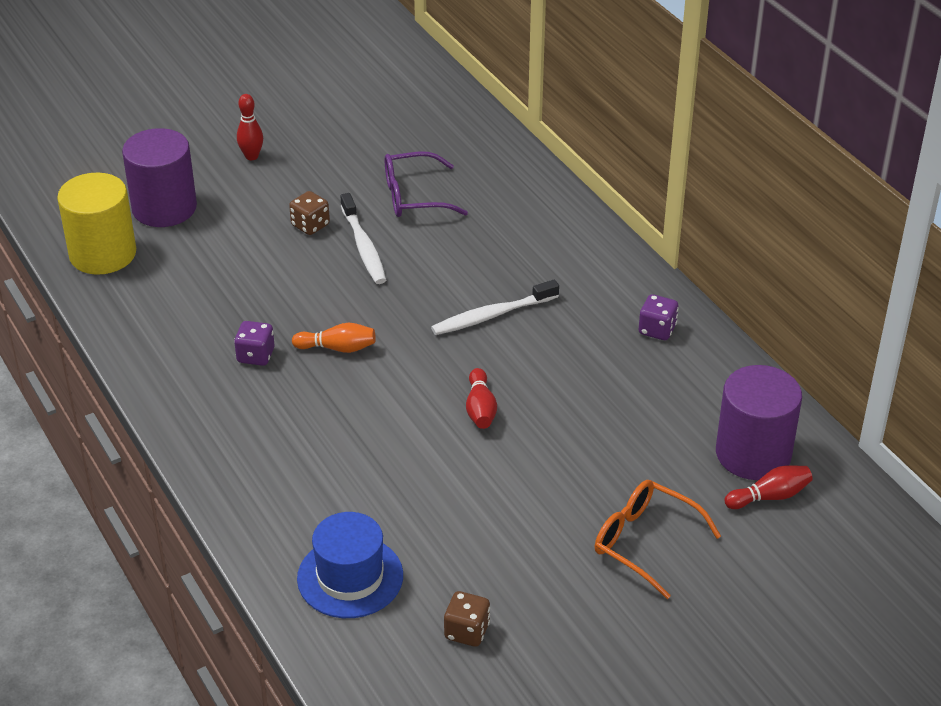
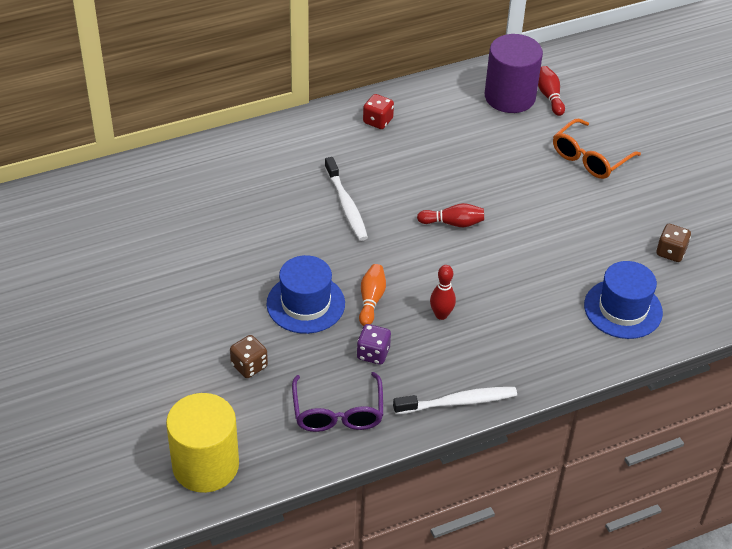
camera: 85 degrees left, 5 degrees up
purple cylinder [122,128,197,227] -> none
red bowling pin [237,94,263,160] -> red bowling pin moved to [430,265,456,320]
brown dice [289,191,330,235] -> brown dice moved to [230,335,268,378]
white toothbrush [340,193,386,284] -> white toothbrush moved to [393,387,517,415]
purple glasses [385,151,468,217] -> purple glasses moved to [292,372,383,432]
purple dice [639,294,679,340] -> red dice [363,94,394,129]
none -> blue hat [266,255,345,334]

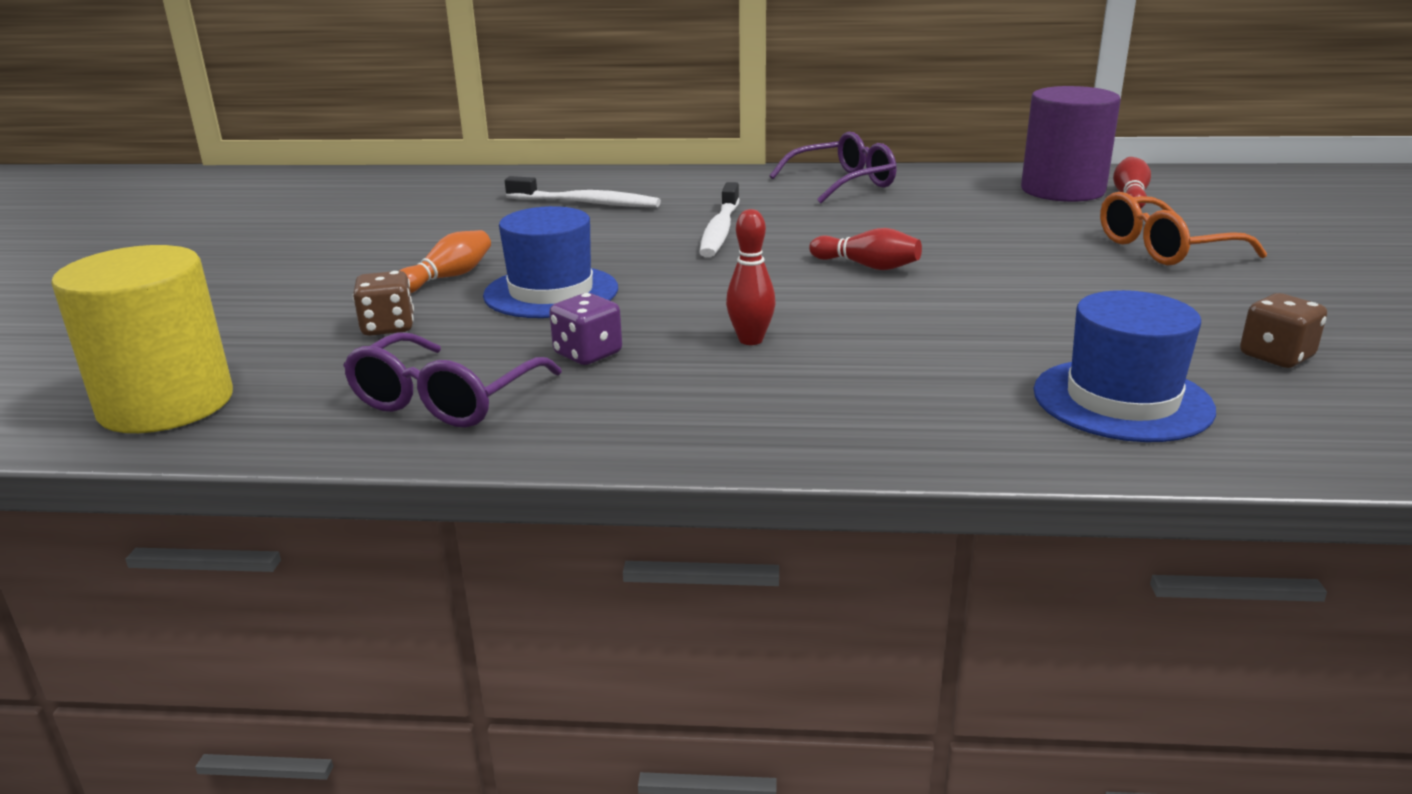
camera: 30 degrees right, 20 degrees down
orange bowling pin [359,264,386,326] -> orange bowling pin moved to [399,230,491,293]
red dice [363,94,394,129] -> purple glasses [769,131,897,203]
white toothbrush [393,387,517,415] -> white toothbrush moved to [505,176,661,207]

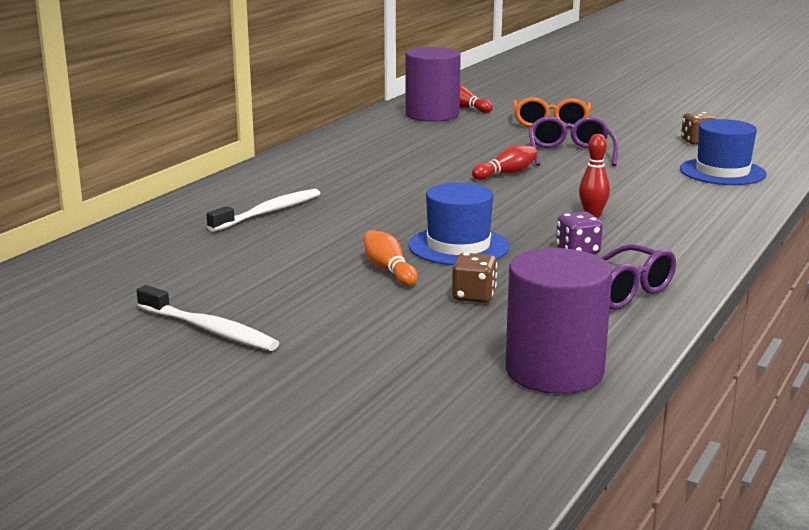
camera: 65 degrees left, 5 degrees down
yellow cylinder [51,245,233,433] -> purple cylinder [505,248,612,394]
white toothbrush [699,182,739,257] -> white toothbrush moved to [137,285,279,351]
purple glasses [769,131,897,203] -> purple glasses moved to [529,116,618,166]

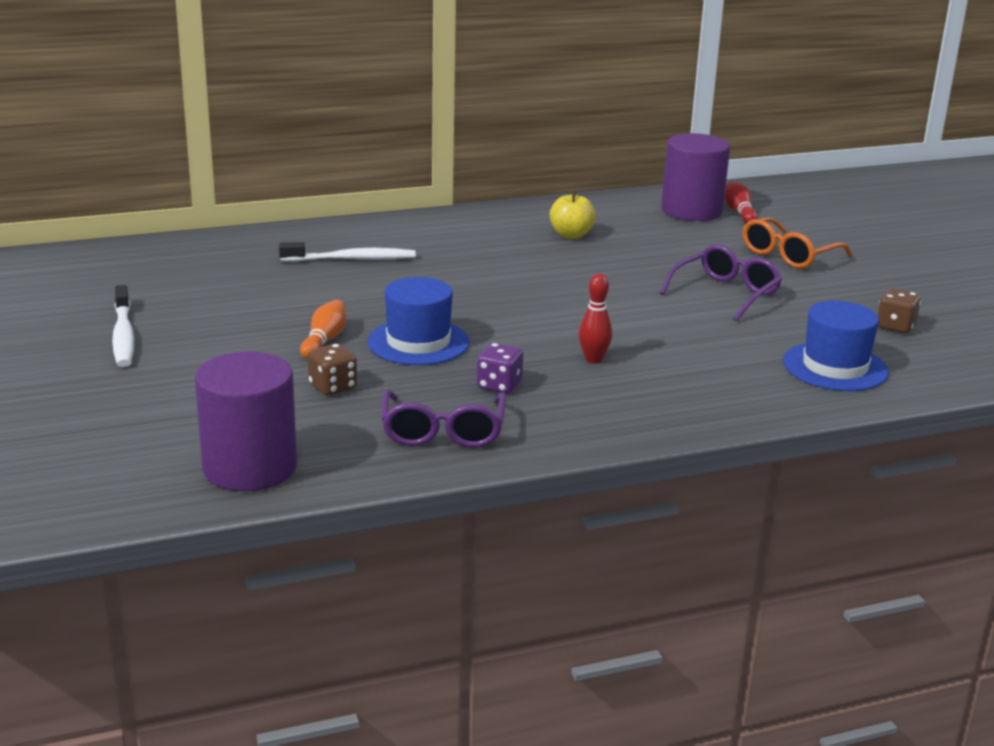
camera: 40 degrees right, 5 degrees up
red bowling pin [472,145,537,180] -> none
none -> yellow apple [550,191,596,239]

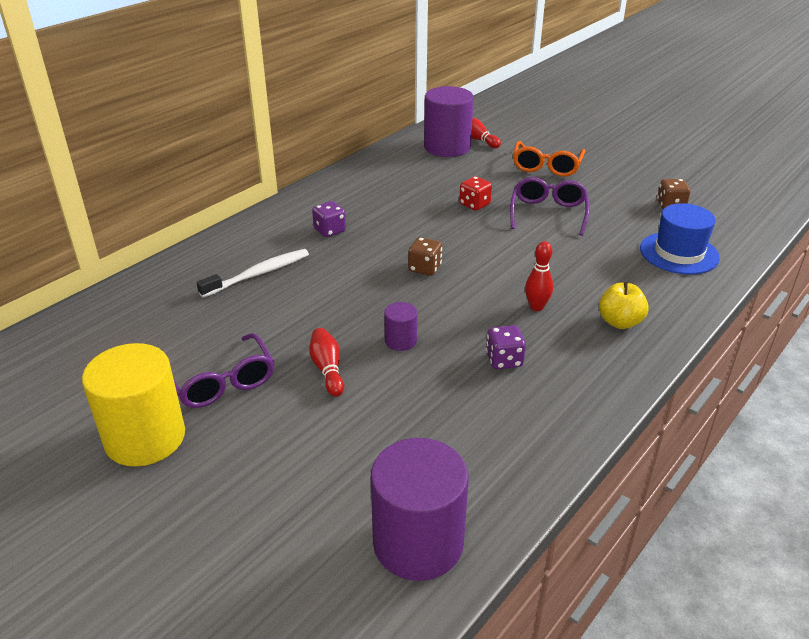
camera: 30 degrees left, 10 degrees up
white toothbrush [112,285,134,367] -> yellow cylinder [82,343,185,467]
orange bowling pin [300,300,346,359] -> red bowling pin [309,328,344,397]
brown dice [308,344,357,396] -> brown dice moved to [408,237,442,276]
blue hat [367,277,470,365] -> purple cylinder [384,302,417,351]
purple glasses [382,389,506,448] -> purple glasses moved to [174,333,274,408]
yellow apple [550,191,596,239] -> yellow apple moved to [599,282,649,329]
none -> purple dice [312,201,346,237]
none -> red dice [459,176,492,211]

